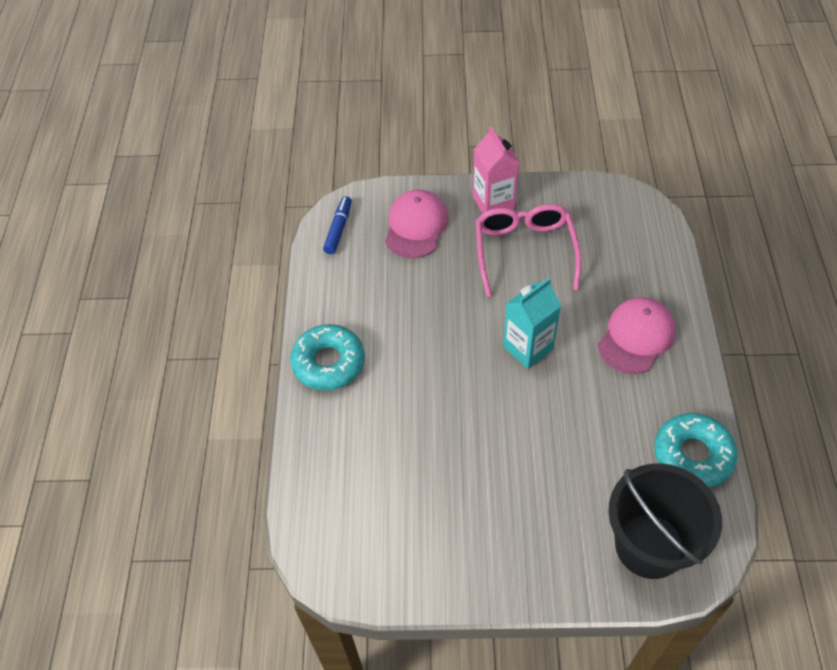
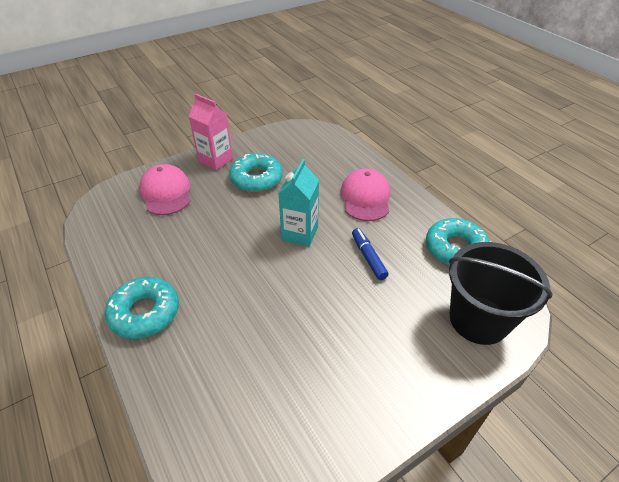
camera: 35 degrees left, 10 degrees down
blue marker [323,196,352,254] -> blue marker moved to [352,228,389,280]
pink glasses [476,204,582,297] -> turquoise donut [229,153,283,192]

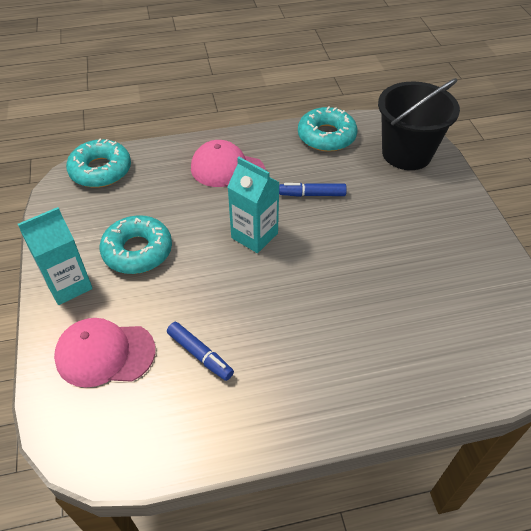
camera: 70 degrees left, 5 degrees up
turquoise donut [105,277,179,339] -> turquoise donut moved to [66,139,131,188]
pink carton [189,94,233,170] -> turquoise carton [18,207,93,305]
none -> blue marker [167,322,234,381]

